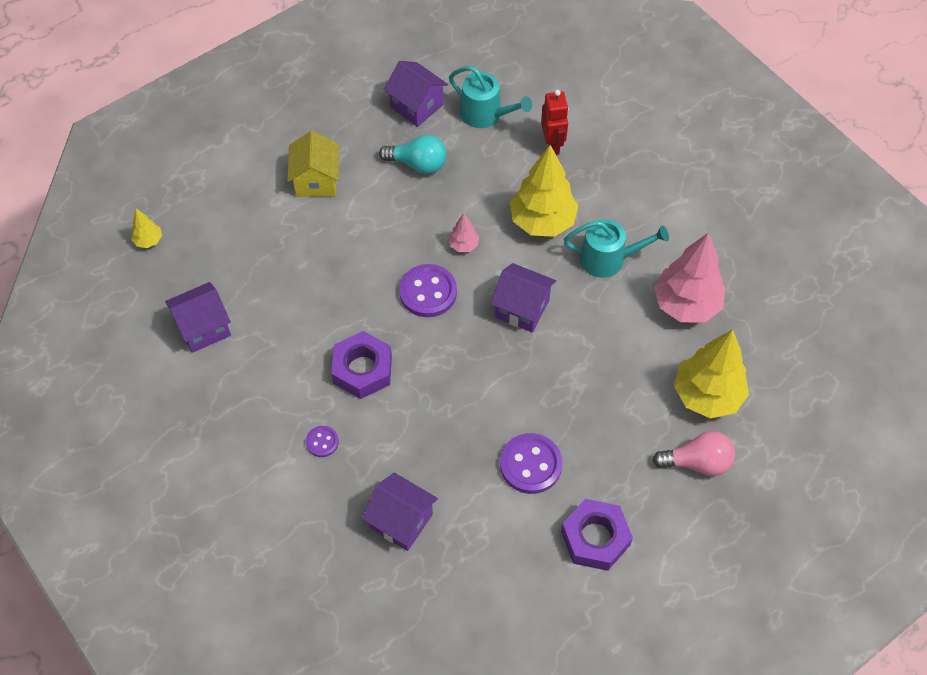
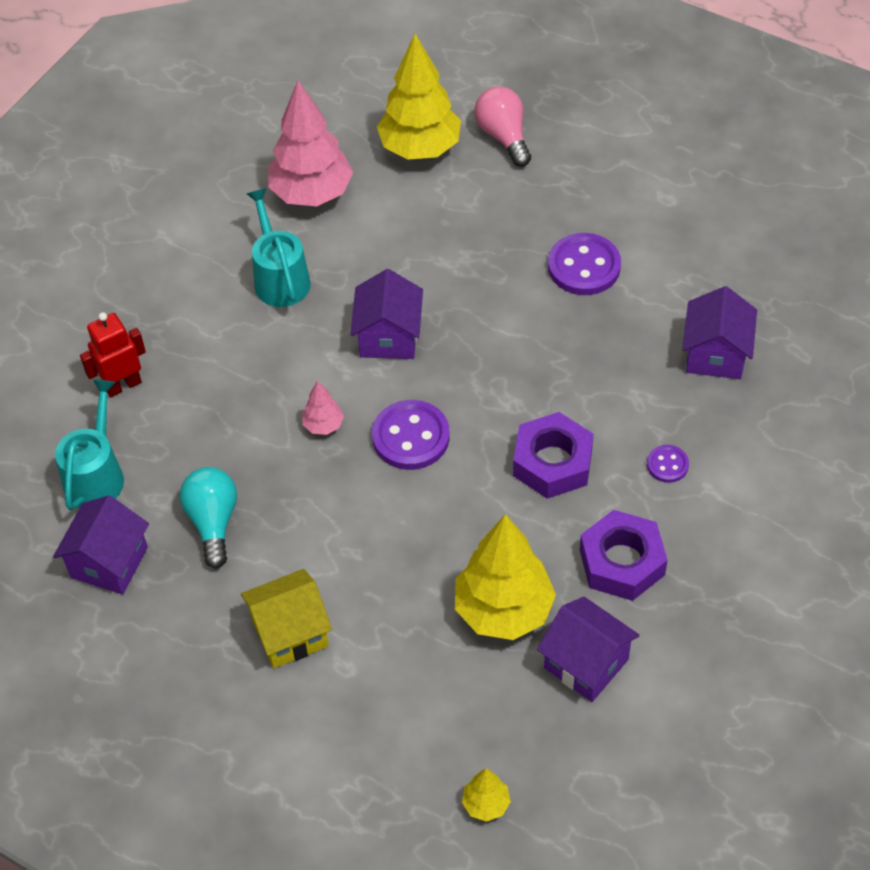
camera: 110 degrees left, 5 degrees down
yellow tree [510,145,579,237] -> yellow tree moved to [455,514,556,640]
purple nut [561,499,633,571] -> purple nut moved to [580,510,668,601]

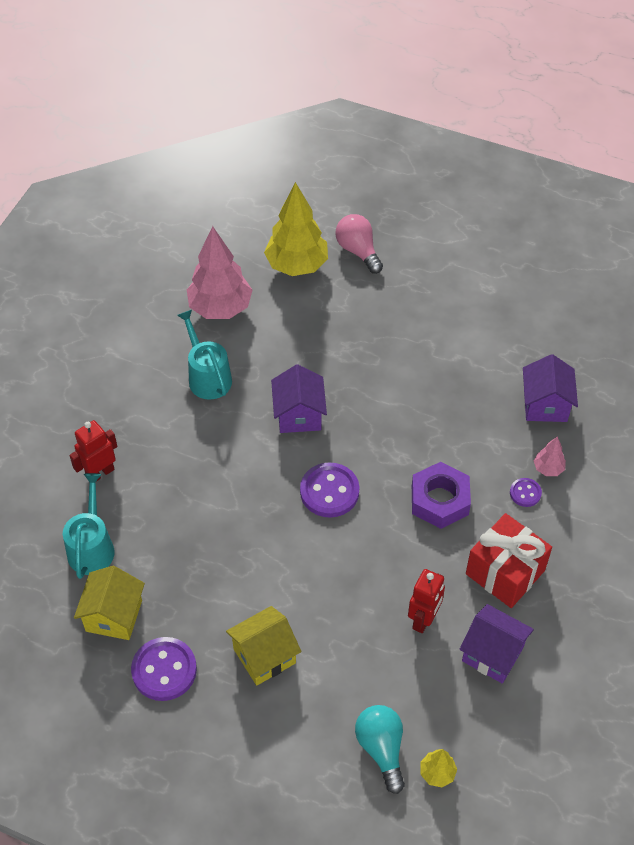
camera: 10 degrees left, 0 degrees up
purple house [53,495,149,594] -> yellow house [74,566,145,640]
turquoise light bulb [180,467,237,569] -> turquoise light bulb moved to [355,705,405,794]
pink tree [302,380,344,435] -> pink tree moved to [534,436,566,476]
yellow tree [455,514,556,640] -> red robot [408,569,445,633]
purple button [548,233,621,295] -> purple button moved to [131,637,197,701]
purple nut [580,510,668,601] -> red gift [466,513,552,608]

